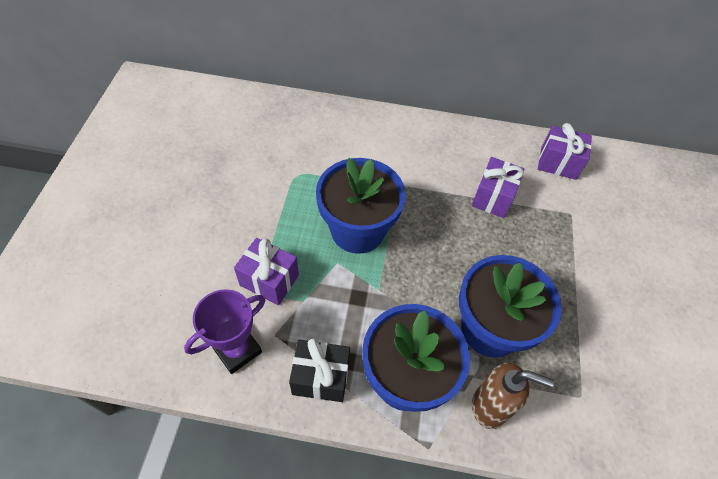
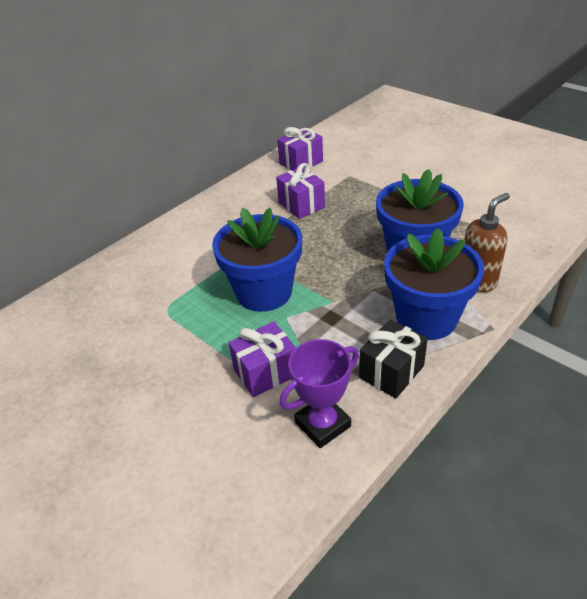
camera: 50 degrees left, 15 degrees down
purple trophy [184,289,265,374] -> purple trophy turned 60 degrees clockwise [279,339,359,448]

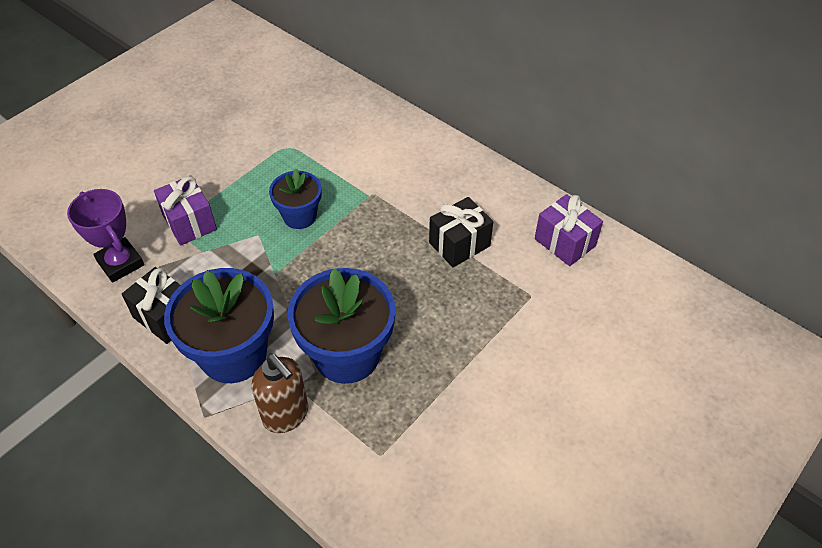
camera: 85 degrees right, 10 degrees up
blue flower pot [212,208,302,312] -> blue flower pot [269,169,322,229], size x0.58
purple gift [276,163,325,219] -> black gift [429,197,493,267]

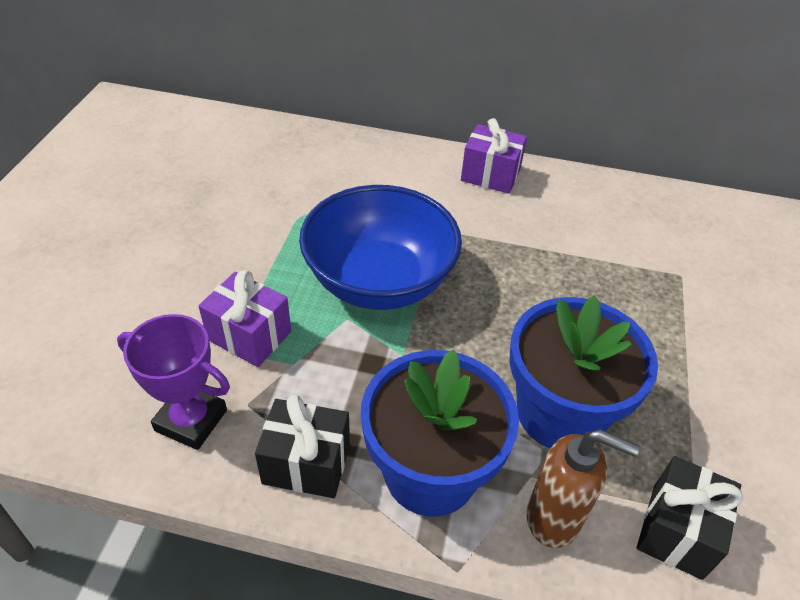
camera: 30 degrees left, 5 degrees down
blue flower pot [269,169,322,229] -> blue bowl [299,185,462,310]
black gift [429,197,493,267] -> black gift moved to [637,456,743,580]
purple gift [535,194,603,266] -> purple gift moved to [461,118,527,194]

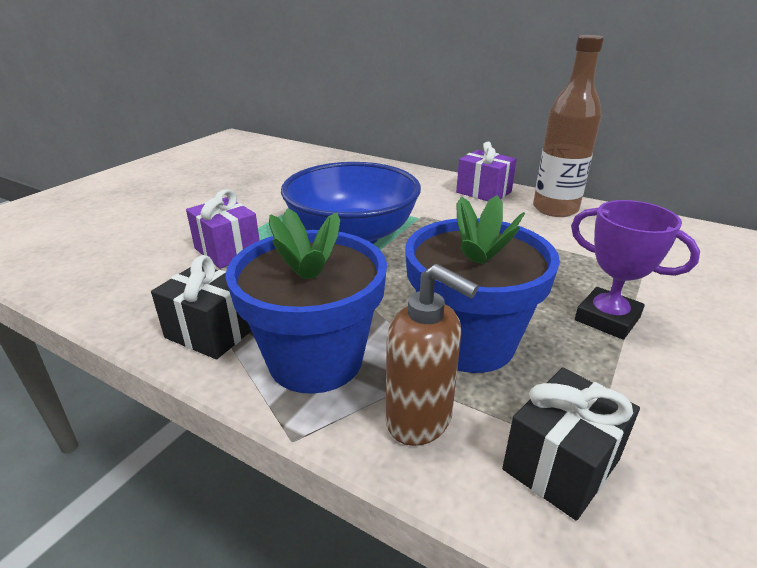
camera: 20 degrees right, 15 degrees down
purple trophy [117,314,230,450] -> purple trophy moved to [571,200,700,340]
none -> brown bottle [533,35,604,217]

